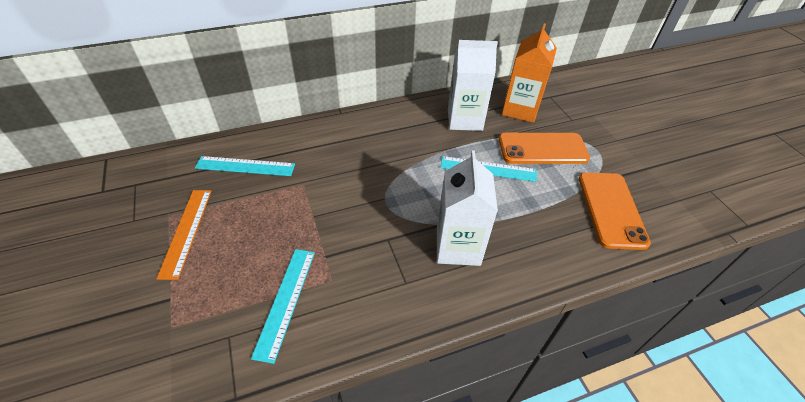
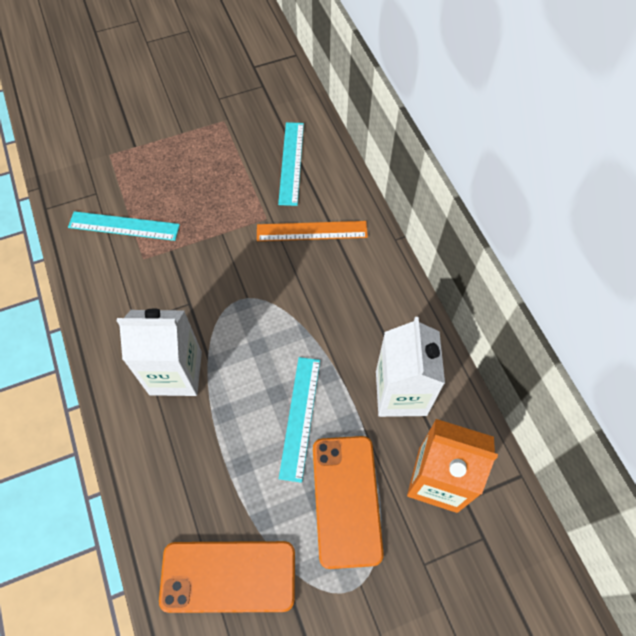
camera: 90 degrees right, 15 degrees up
orange ruler [156,190,212,280] -> orange ruler moved to [257,221,368,241]

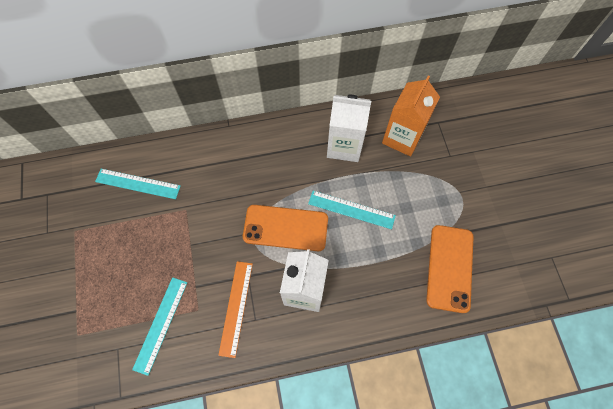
camera: 80 degrees left, 5 degrees up
orange ruler [257,221,368,241] -> orange ruler moved to [218,261,253,358]
orange phone [313,436,384,569] -> orange phone moved to [243,205,328,251]

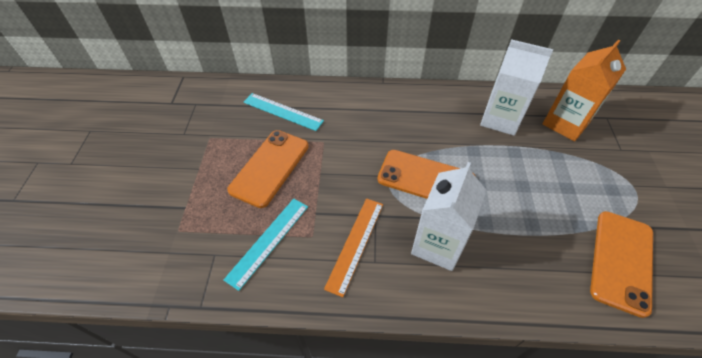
camera: 15 degrees right, 15 degrees down
turquoise ruler [308,191,396,229] -> none
none -> orange phone [227,130,309,208]

